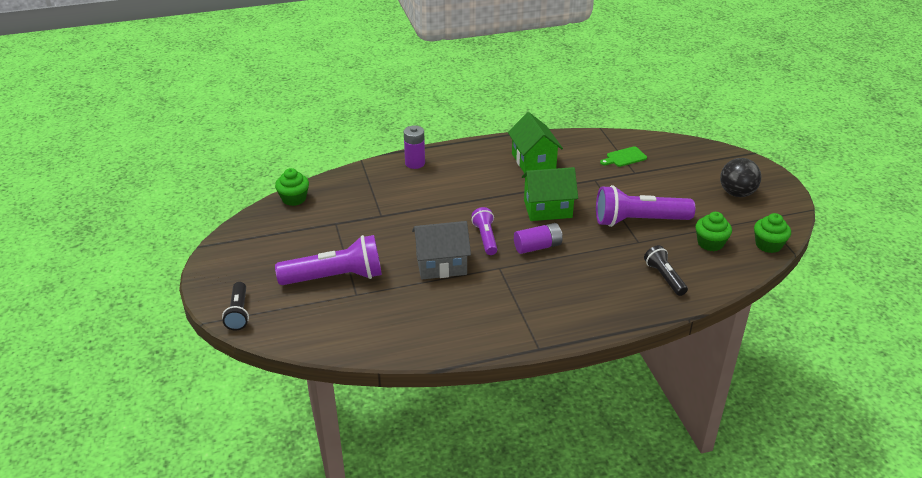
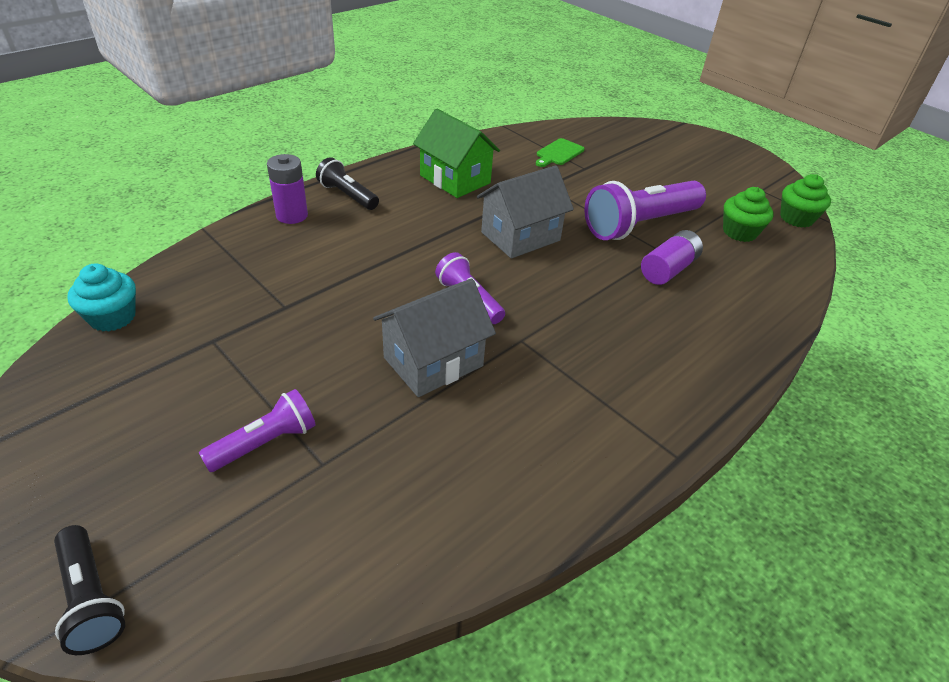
camera: 30 degrees left, 5 degrees up
green cupcake [275,168,309,206] -> turquoise cupcake [67,263,136,332]
purple flashlight [275,235,382,285] -> purple flashlight [199,389,316,472], size x0.55
purple battery [514,223,562,254] -> purple battery moved to [641,230,703,285]
green house [522,167,578,221] -> grey house [477,165,574,259]
black flashlight [644,245,688,296] -> black flashlight moved to [316,157,379,210]
black ball [720,158,761,197] -> none

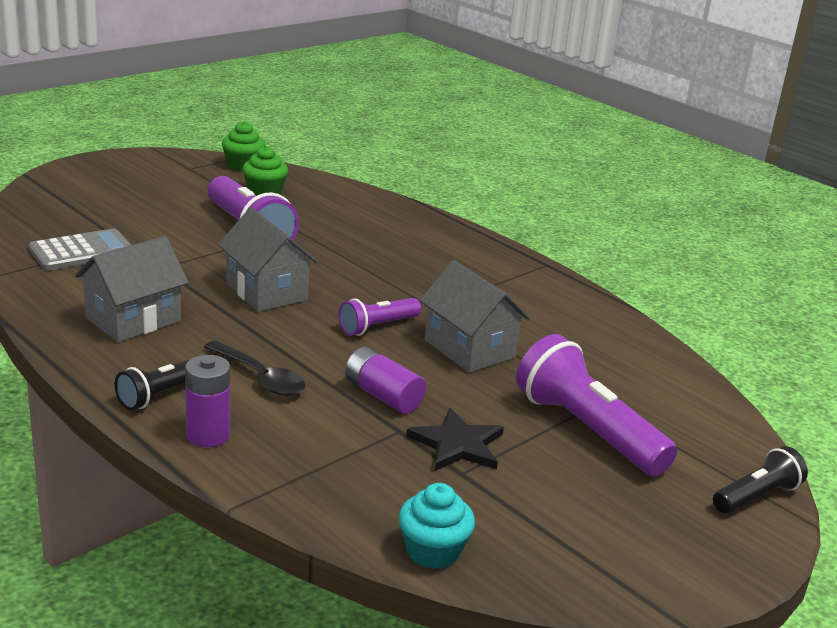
camera: 90 degrees left, 15 degrees down
purple flashlight [199,389,316,472] -> purple flashlight [516,334,677,476], size x1.81
green house [413,109,500,198] -> grey house [75,236,189,342]
green cutting board [536,138,585,167] -> grey calculator [29,228,131,271]
purple battery [641,230,703,285] -> purple battery moved to [345,347,426,414]
none -> black spoon [204,340,305,396]
none -> black star [406,408,504,471]

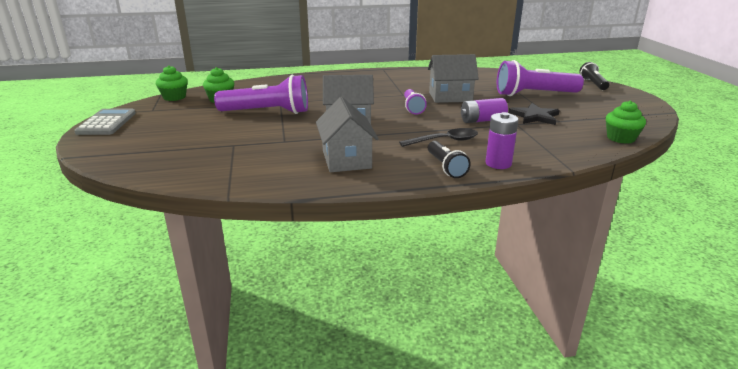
camera: 55 degrees left, 0 degrees up
grey calculator [29,228,131,271] -> grey calculator moved to [74,109,136,135]
turquoise cupcake [399,483,475,569] -> green cupcake [606,101,646,144]

